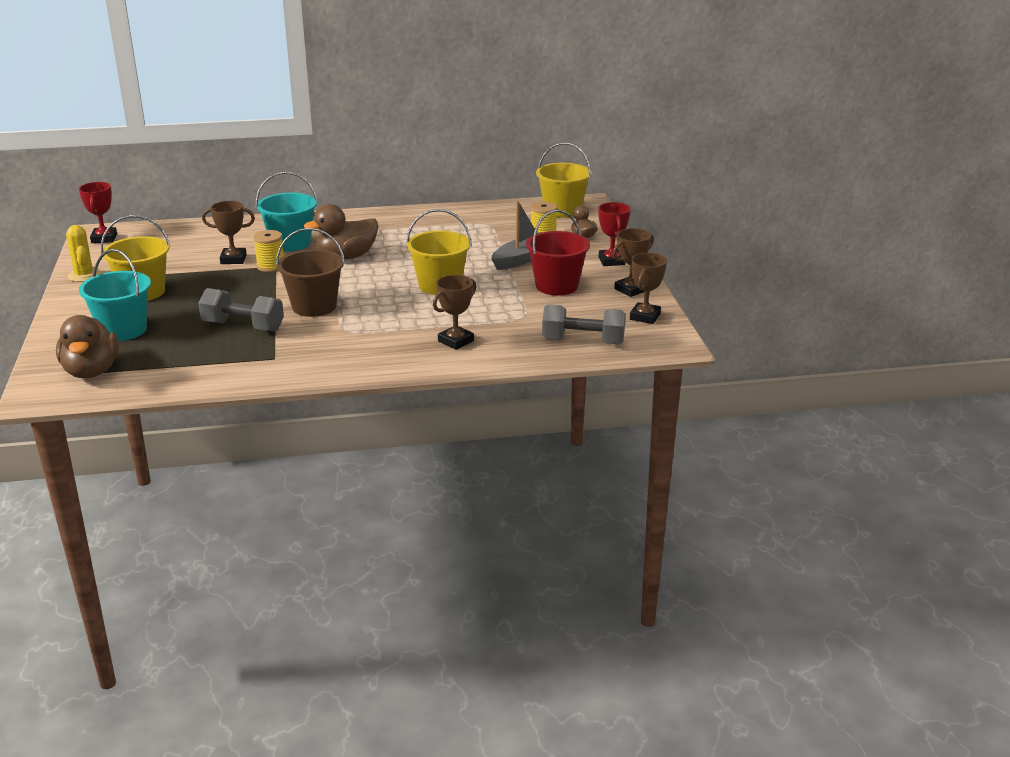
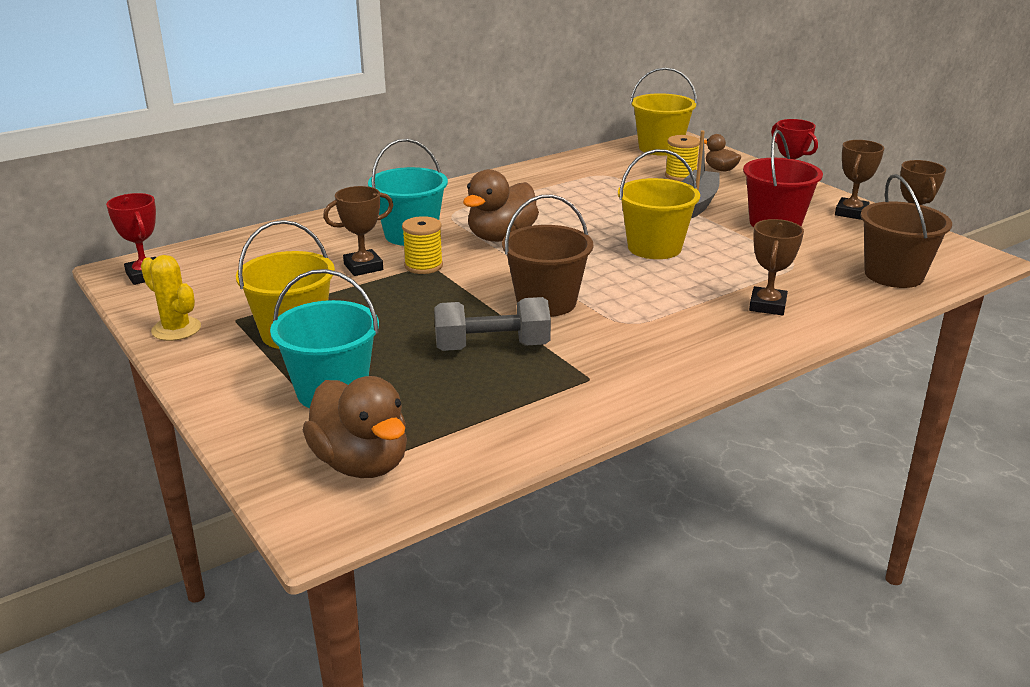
camera: 25 degrees left, 0 degrees up
grey dumbbell [542,304,626,344] -> brown bucket [860,174,952,288]

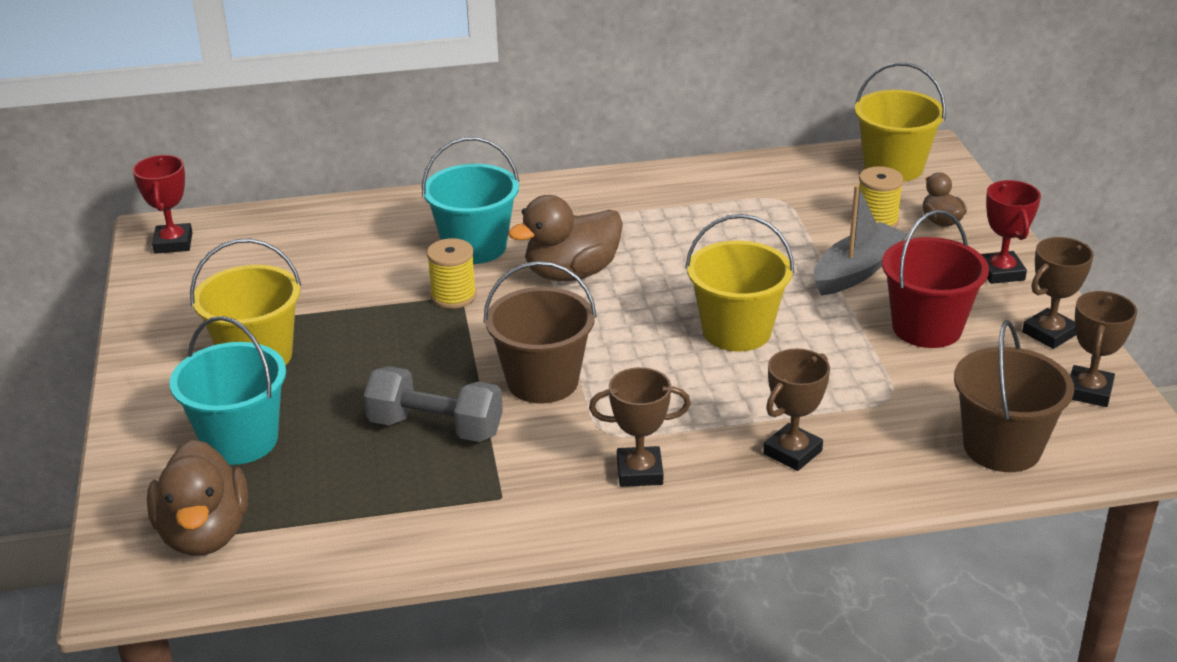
camera: 25 degrees right, 5 degrees up
yellow cactus [141,255,201,341] -> none
brown trophy [323,186,393,276] -> brown trophy moved to [589,367,691,487]

